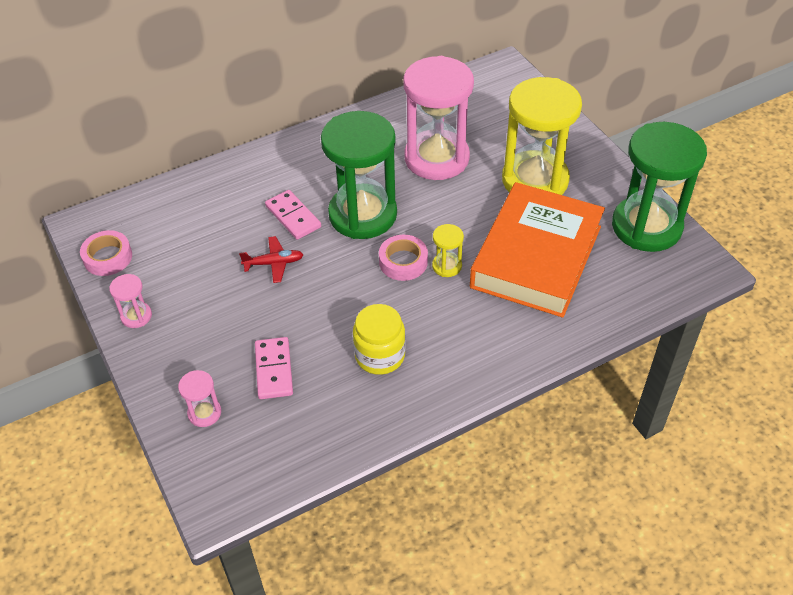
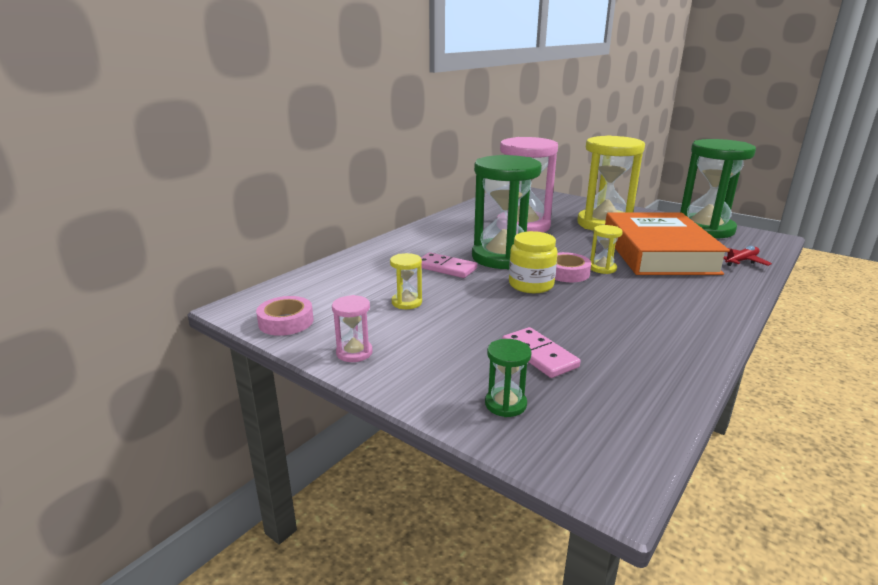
camera: 25 degrees left, 25 degrees down
pink hourglass [178,370,221,427] -> green hourglass [485,339,532,417]
red plane [239,236,304,283] -> red plane moved to [723,246,772,266]
yellow jar [353,304,406,375] -> yellow jar moved to [509,231,558,293]
none -> yellow hourglass [390,253,422,309]

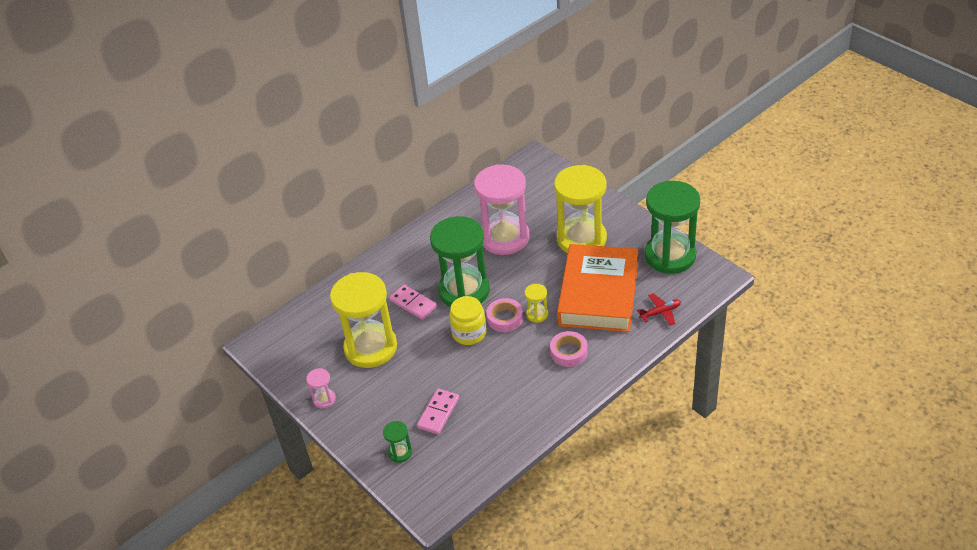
camera: 15 degrees right, 20 degrees up
pink tape [256,296,314,336] -> pink tape moved to [550,331,588,367]
yellow hourglass [390,253,422,309] -> yellow hourglass [330,272,397,368], size x2.40
pink domino [502,327,581,378] -> pink domino turned 45 degrees clockwise [417,388,459,435]

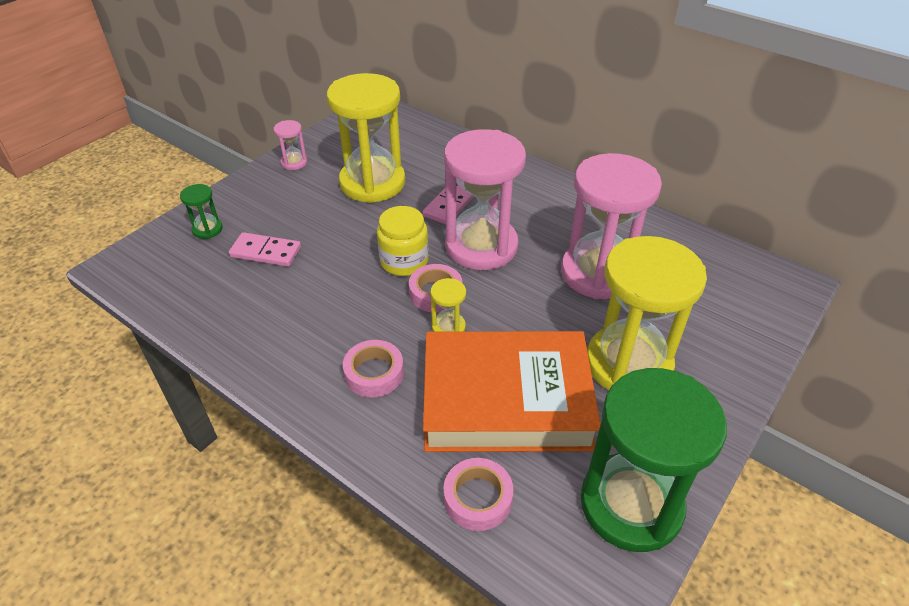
camera: 75 degrees right, 0 degrees up
green hourglass [430,216,490,307] -> pink hourglass [444,129,526,270]
red plane [637,293,681,326] -> pink tape [444,458,513,531]

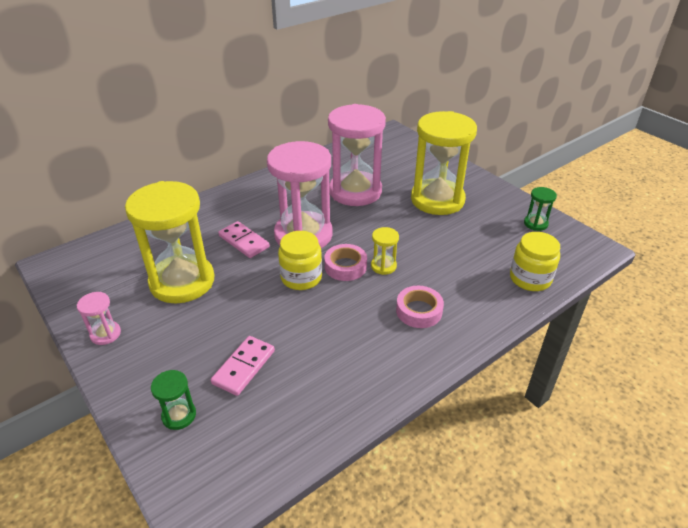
camera: 75 degrees left, 5 degrees down
orange book [423,331,601,452] -> none
pink tape [444,458,513,531] -> yellow jar [510,232,560,291]
green hourglass [581,368,727,552] -> green hourglass [524,187,557,231], size x0.42

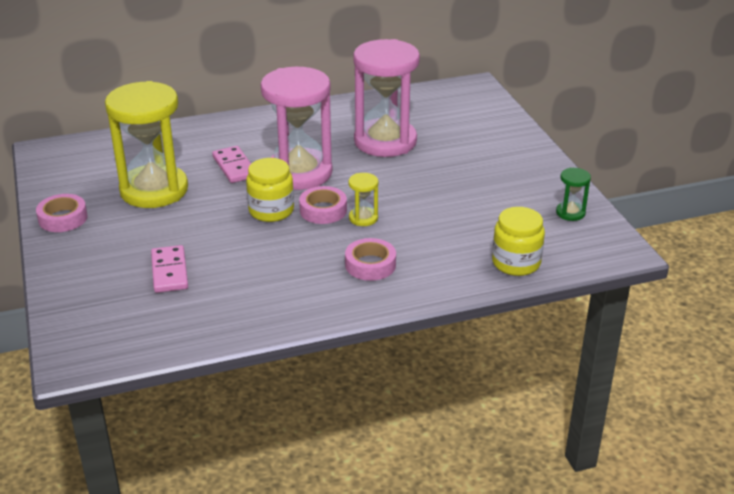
camera: 20 degrees right, 5 degrees down
pink hourglass [77,292,121,345] -> pink tape [36,194,88,232]
green hourglass [151,370,196,430] -> none
pink domino [211,336,275,396] -> pink domino turned 60 degrees counterclockwise [151,245,188,293]
yellow hourglass [411,111,477,215] -> none

